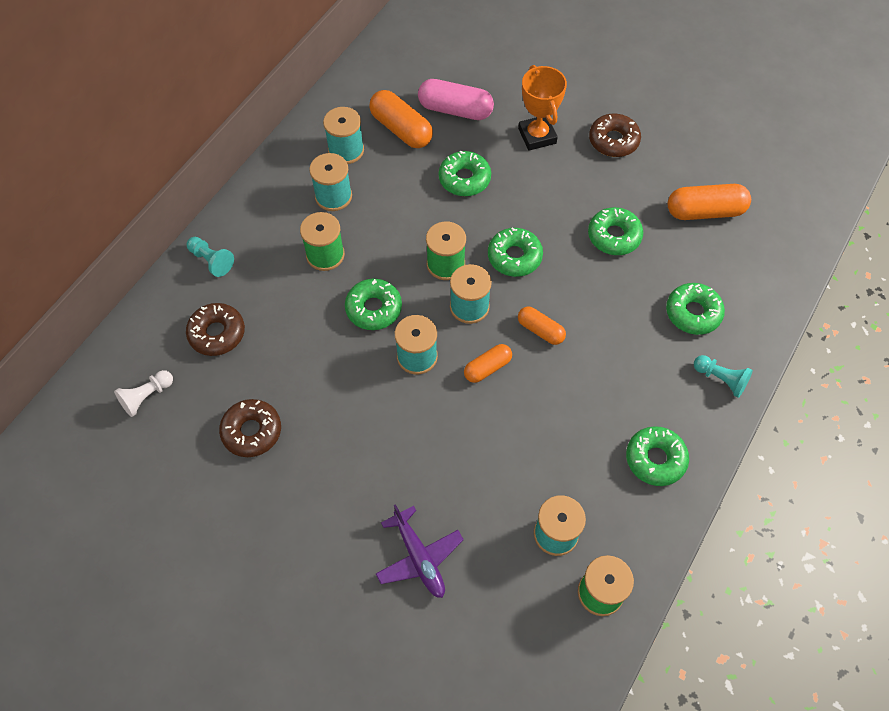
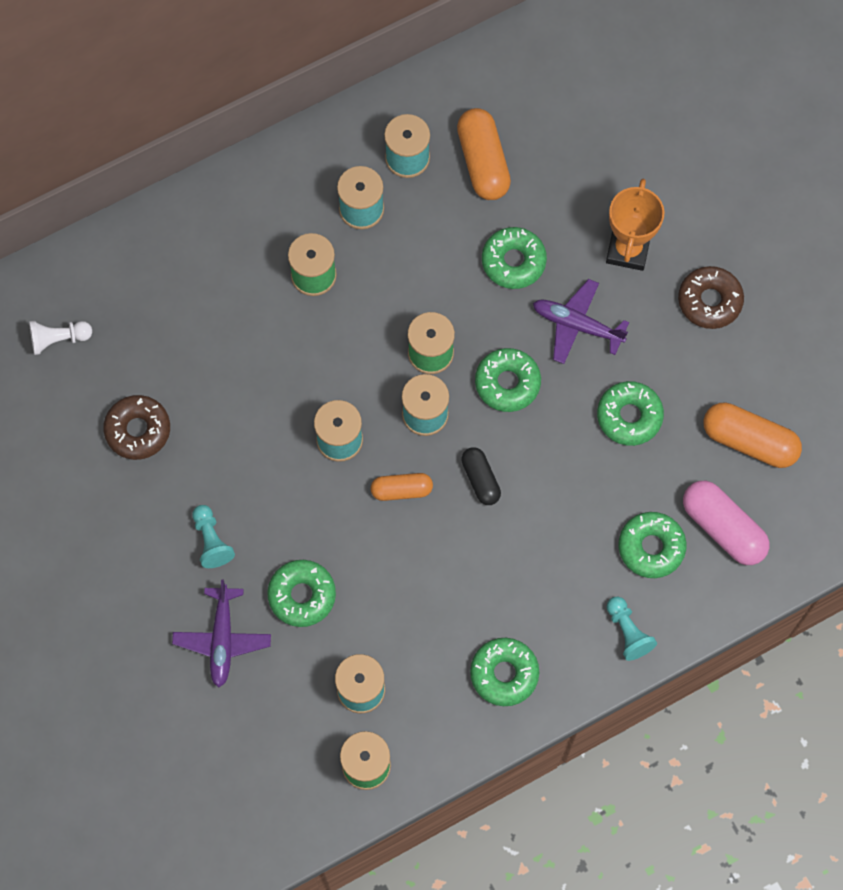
camera: 30 degrees right, 10 degrees up
brown donut [186,303,245,356] -> none
turquoise pawn [187,237,234,277] -> turquoise pawn moved to [192,505,235,568]
green donut [345,279,402,330] -> green donut moved to [267,560,336,627]
pink capsule [418,79,494,120] -> pink capsule moved to [683,481,769,565]
orange capsule [518,306,566,345] -> black capsule [461,447,501,505]
none -> purple plane [533,279,629,364]

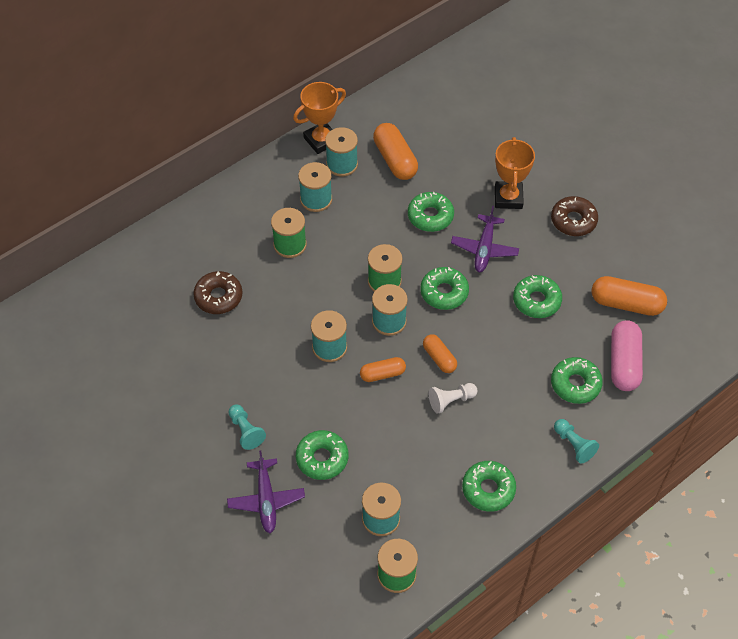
camera: 10 degrees left, 15 degrees down
white pawn [29,321,92,355] -> white pawn moved to [429,383,478,414]
brown donut [103,395,170,460] -> brown donut moved to [193,271,243,314]
black capsule [461,447,501,505] -> orange capsule [423,334,457,373]
purple plane [533,279,629,364] -> purple plane turned 90 degrees counterclockwise [451,206,519,272]
pink capsule [683,481,769,565] -> pink capsule turned 60 degrees clockwise [611,320,643,391]
none -> orange trophy [293,82,346,154]

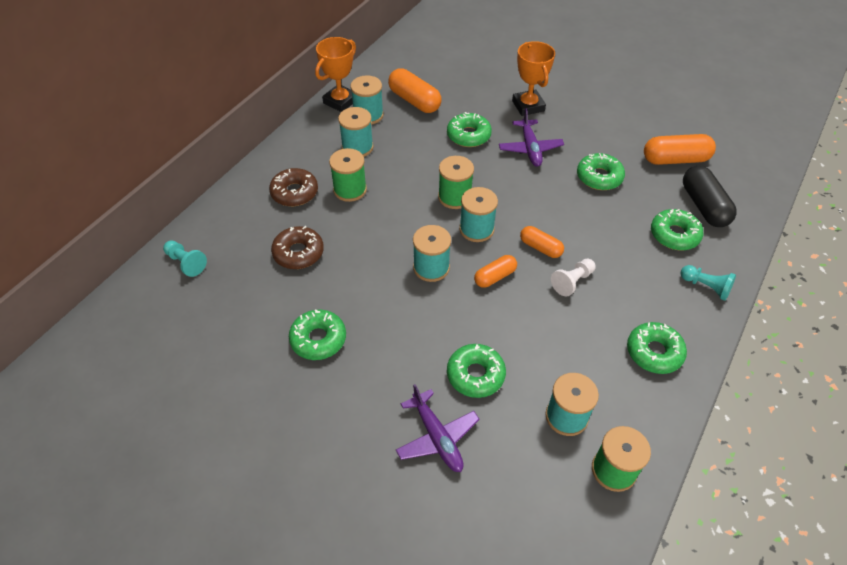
camera: 20 degrees left, 5 degrees down
turquoise pawn [228,404,266,450] -> turquoise pawn moved to [163,240,207,277]
green donut [420,267,469,310] -> green donut moved to [289,309,346,360]
brown donut [551,196,598,236] -> brown donut moved to [269,168,318,206]
pink capsule [611,320,643,391] -> black capsule [683,166,737,227]

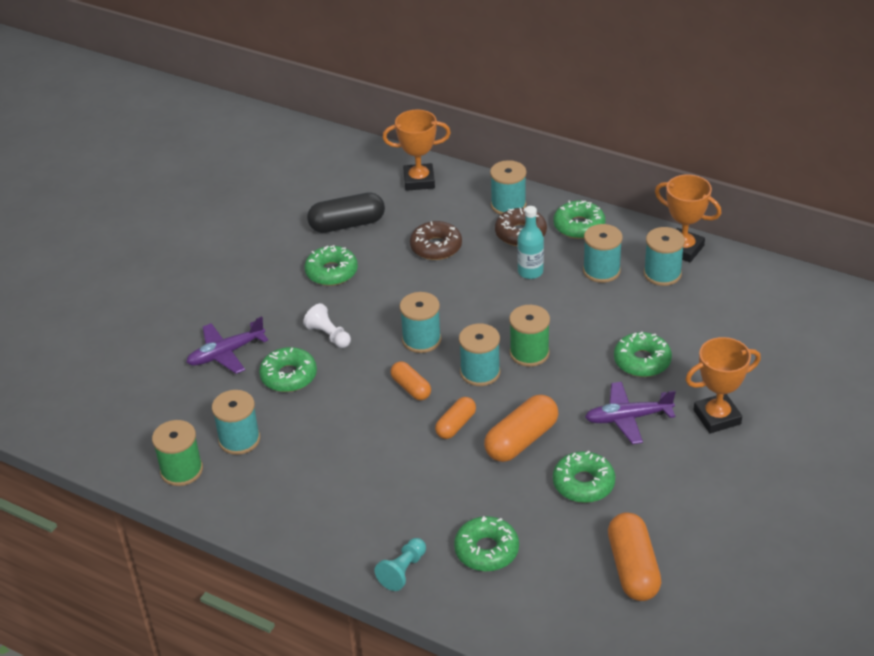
camera: 90 degrees right, 10 degrees down
turquoise pawn [163,240,207,277] -> orange trophy [382,110,451,191]
green spool [329,148,367,202] -> turquoise bottle [517,206,544,279]
orange capsule [388,68,441,113] -> orange capsule moved to [484,395,558,462]
white pawn [551,259,595,296] -> white pawn moved to [303,303,351,348]
green donut [627,322,687,374] -> green donut moved to [554,200,605,239]
black capsule [683,166,737,227] -> black capsule moved to [307,192,385,233]
none -> turquoise spool [490,160,526,215]

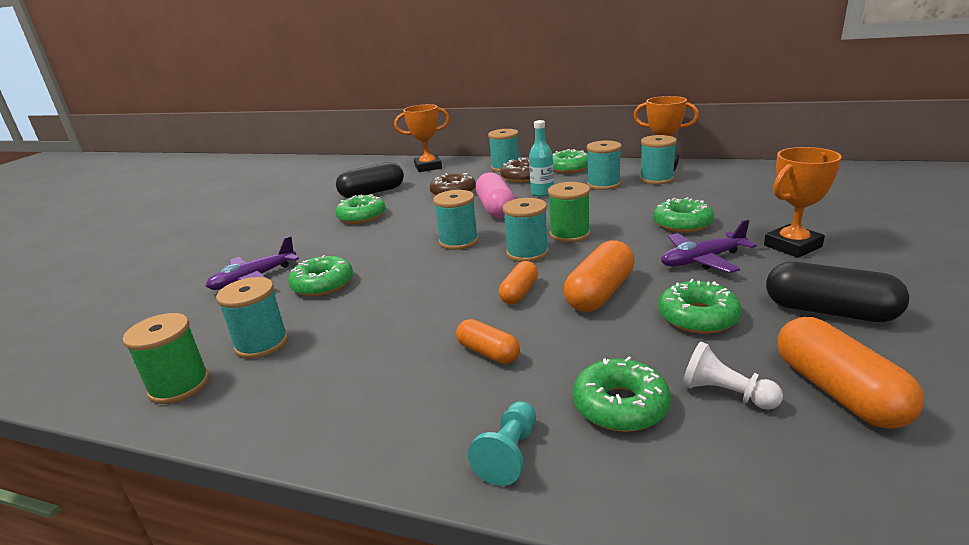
camera: 10 degrees left, 15 degrees down
white pawn [303,303,351,348] -> white pawn moved to [682,342,783,410]
orange capsule [390,361,431,400] -> orange capsule moved to [456,319,520,364]
none -> pink capsule [476,172,515,219]
none -> black capsule [766,262,909,322]

